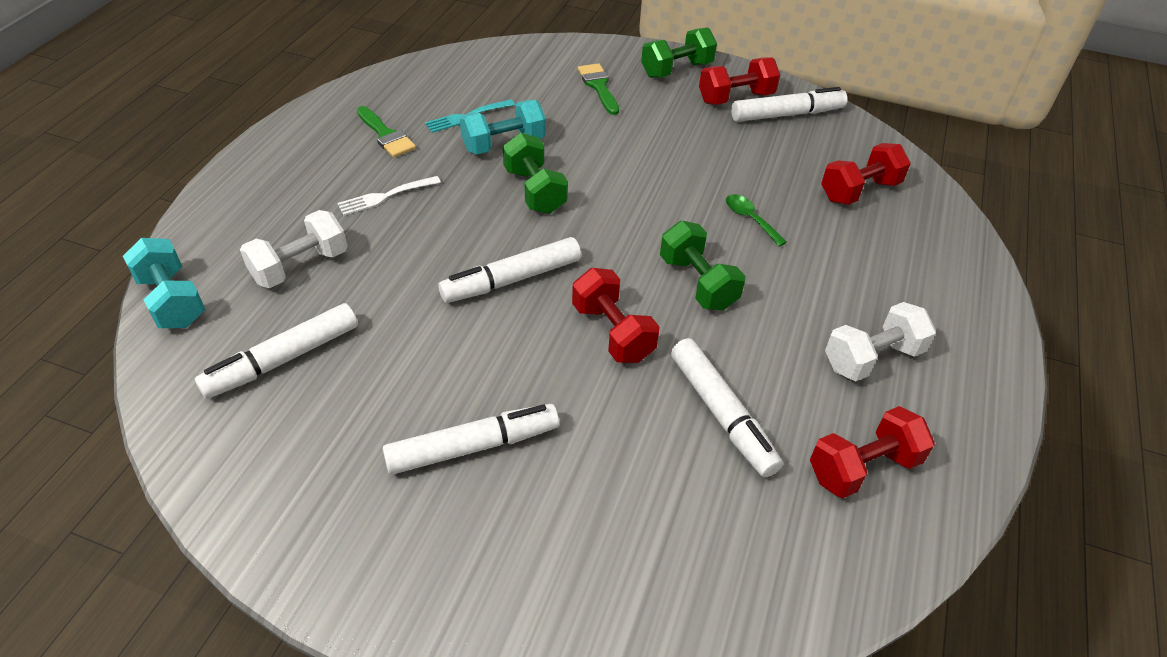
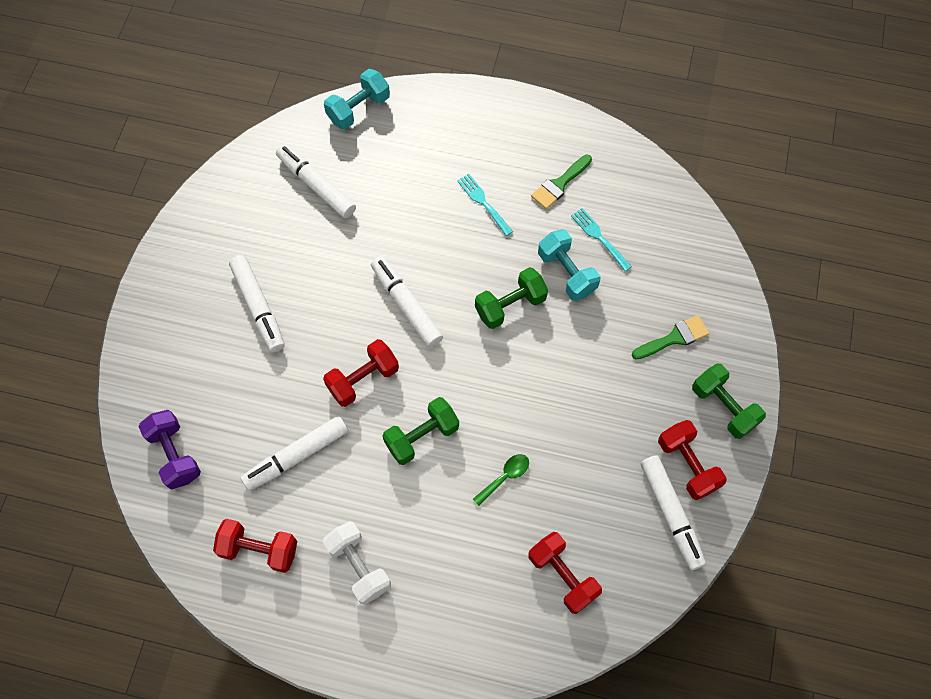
camera: 85 degrees right, 20 degrees up
white dumbbell [240,210,348,288] -> none
white fork [337,176,441,215] -> turquoise fork [457,174,513,236]
red dumbbell [810,406,935,498] -> red dumbbell turned 45 degrees counterclockwise [213,519,297,573]
none -> purple dumbbell [138,410,201,489]

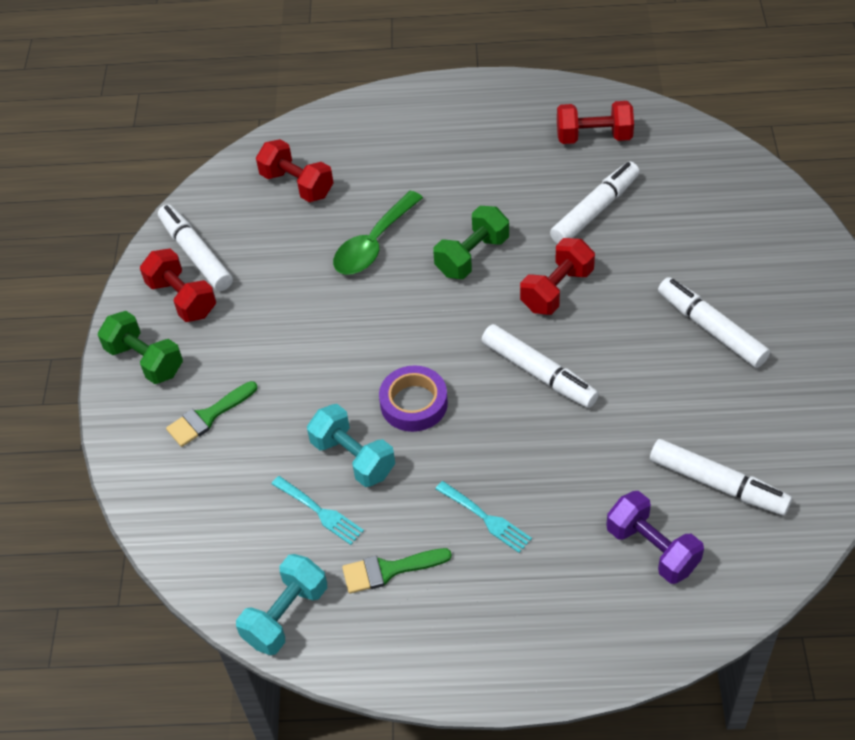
camera: 170 degrees right, 15 degrees down
purple dumbbell [138,410,201,489] -> purple dumbbell moved to [606,491,704,584]
white dumbbell [323,521,391,605] -> none
turquoise dumbbell [324,69,390,129] -> turquoise dumbbell moved to [236,554,327,655]
green spoon [473,454,529,506] -> green spoon [333,191,423,275], size x1.77
green dumbbell [475,267,548,329] -> purple tape [379,365,448,432]
green brush [531,155,592,209] -> green brush turned 135 degrees counterclockwise [342,548,452,594]

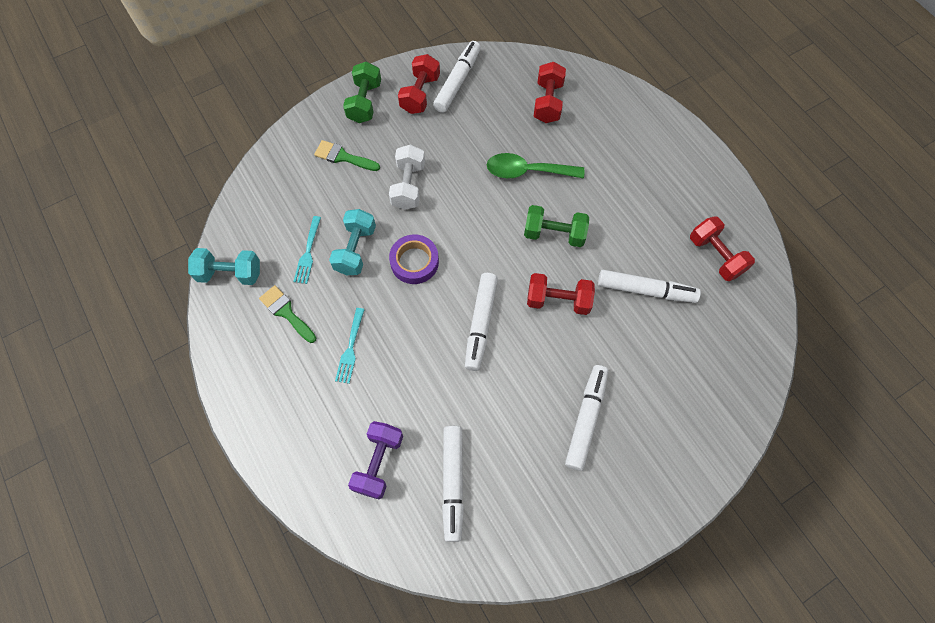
camera: 55 degrees right, 15 degrees up
none -> white dumbbell [389,145,425,210]

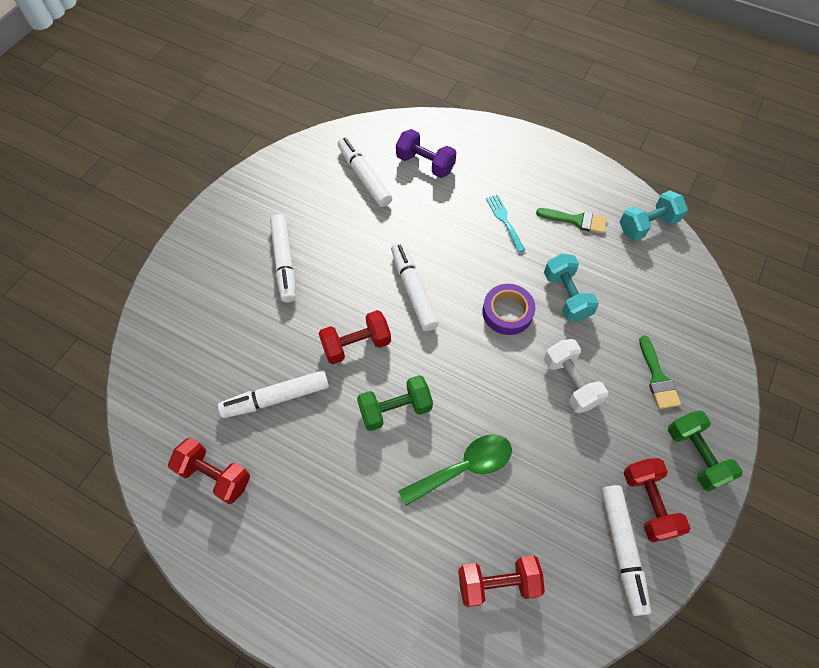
camera: 150 degrees right, 5 degrees down
turquoise fork [293,216,321,284] -> none
green brush [314,140,380,171] -> green brush turned 90 degrees clockwise [639,335,681,409]
purple dumbbell [348,421,403,499] -> purple dumbbell turned 45 degrees counterclockwise [396,129,456,178]
red dumbbell [534,62,566,123] -> red dumbbell turned 75 degrees counterclockwise [458,555,545,607]

